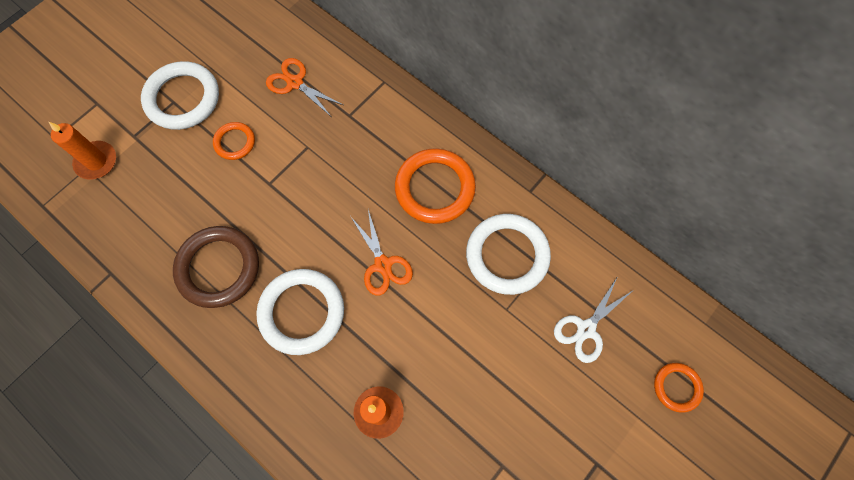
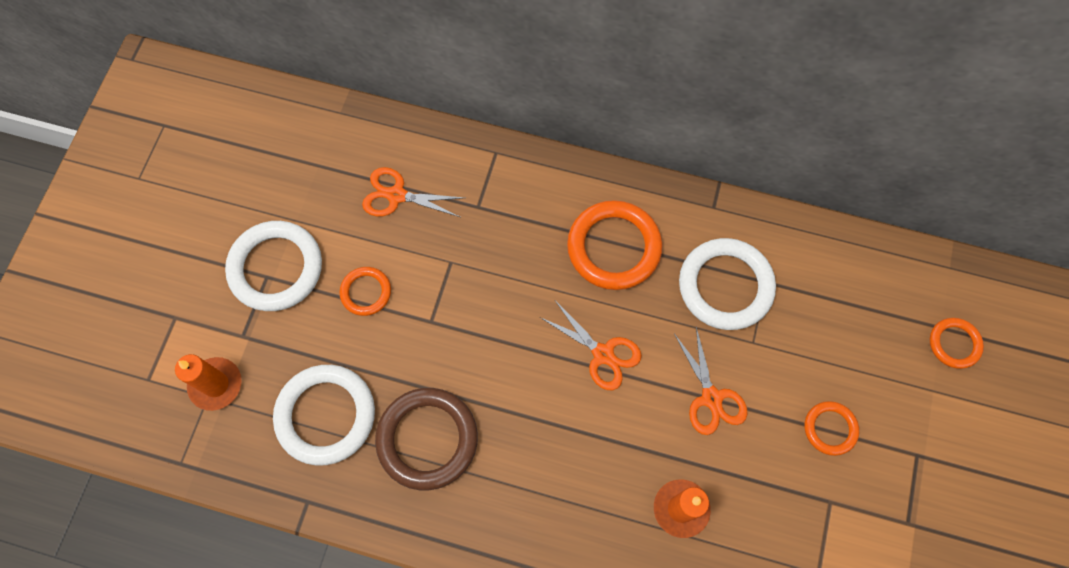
camera: 25 degrees left, 0 degrees up
white ring [256,269,344,355] -> white ring moved to [273,365,375,465]
white scissors [554,276,632,363] -> none
none -> orange scissors [674,327,747,435]
none -> orange ring [804,401,859,456]

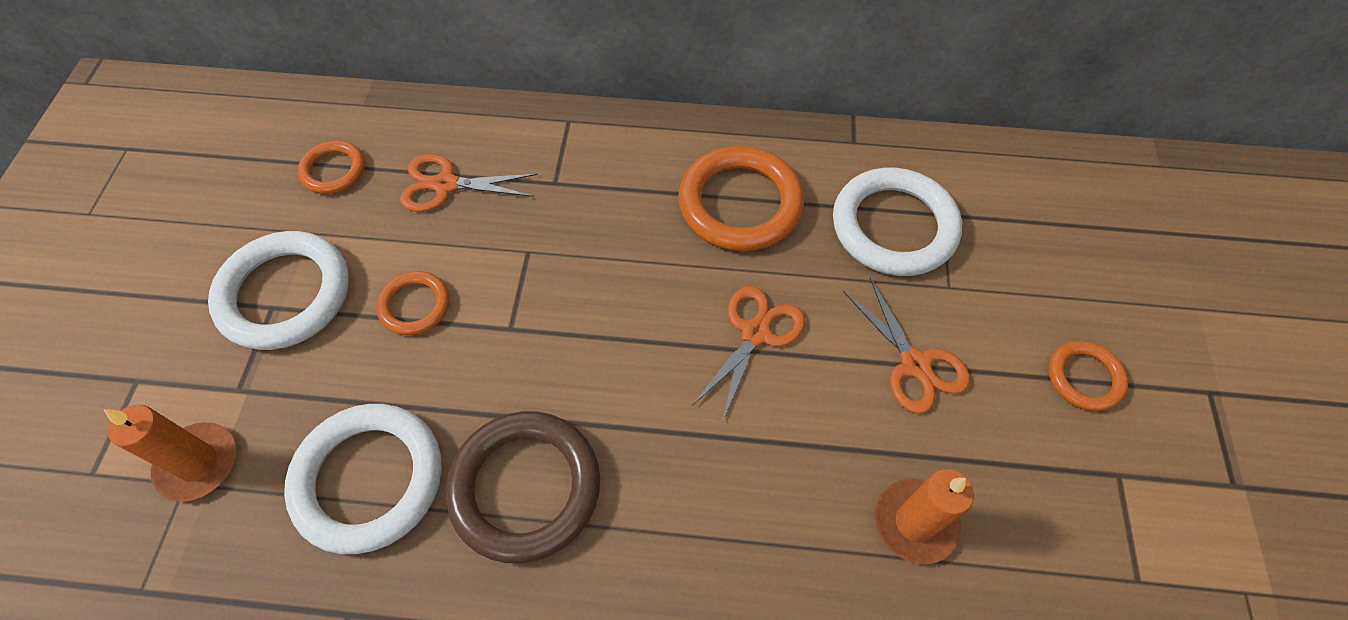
camera: 10 degrees left, 10 degrees down
orange scissors [540,302,642,390] -> orange scissors turned 90 degrees counterclockwise [692,286,805,422]
orange ring [930,318,984,369] -> orange ring moved to [298,141,365,194]

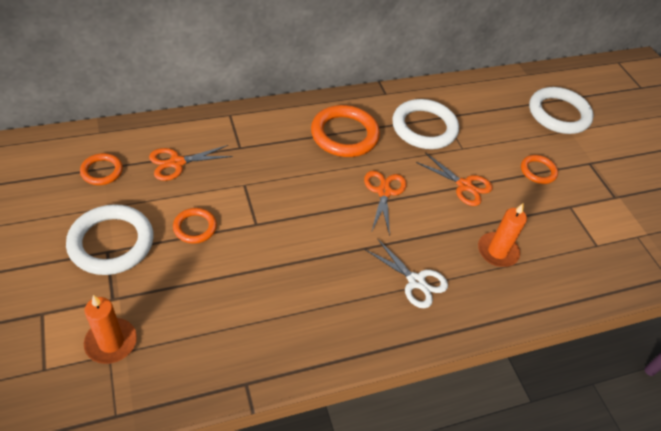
camera: 30 degrees left, 10 degrees down
white ring [284,404,442,554] -> white ring moved to [529,87,594,134]
brown ring [446,411,600,564] -> none
none -> white scissors [366,238,448,308]

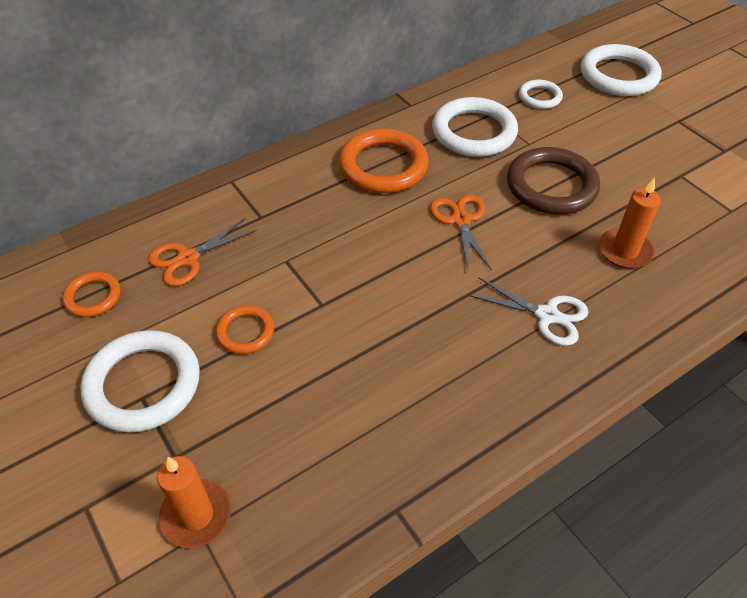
camera: 10 degrees left, 0 degrees up
orange scissors [416,153,492,206] -> brown ring [507,147,600,214]
orange ring [521,155,558,184] -> none
none -> white ring [519,80,563,109]

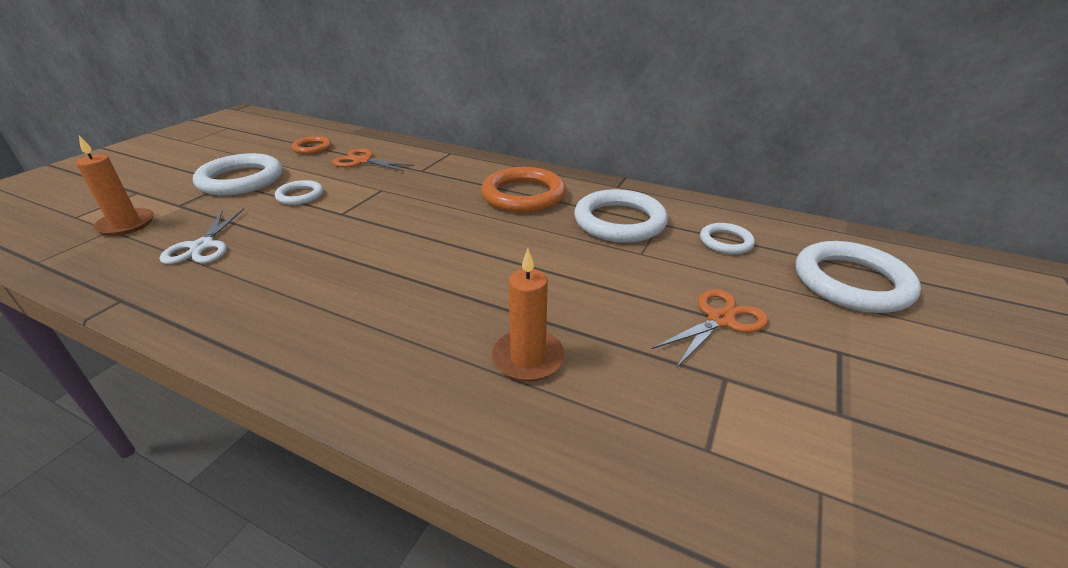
camera: 60 degrees right, 15 degrees down
orange ring [215,305,274,354] -> white ring [275,180,323,205]
orange scissors [430,194,492,271] -> orange scissors moved to [652,289,769,367]
white scissors [469,277,589,346] -> white scissors moved to [159,208,244,264]
brown ring [507,147,600,214] -> none

